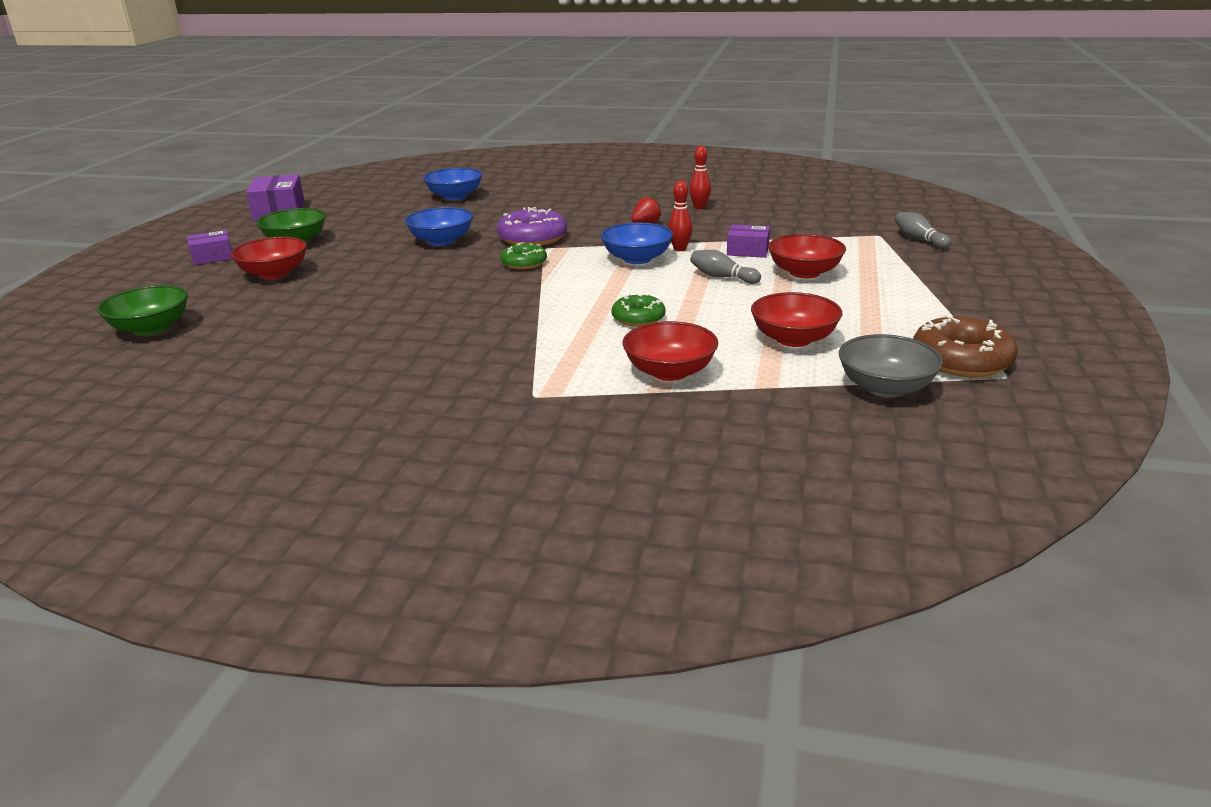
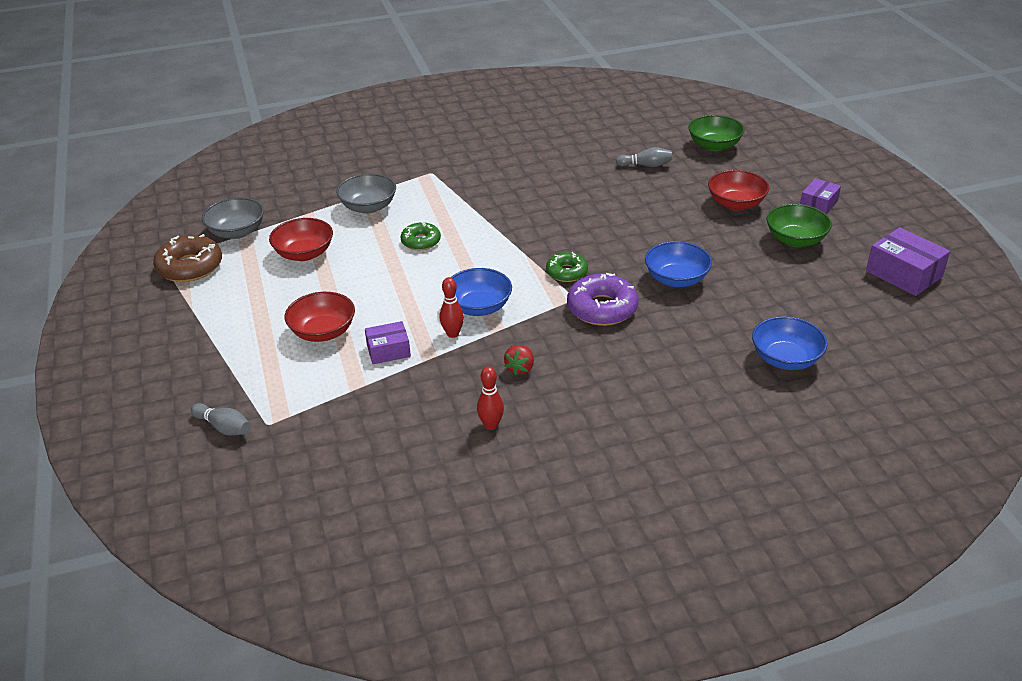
camera: 150 degrees right, 10 degrees up
red bowl [622,321,718,381] -> grey bowl [336,173,396,214]
grey bowling pin [690,250,761,284] -> grey bowling pin moved to [616,147,672,167]

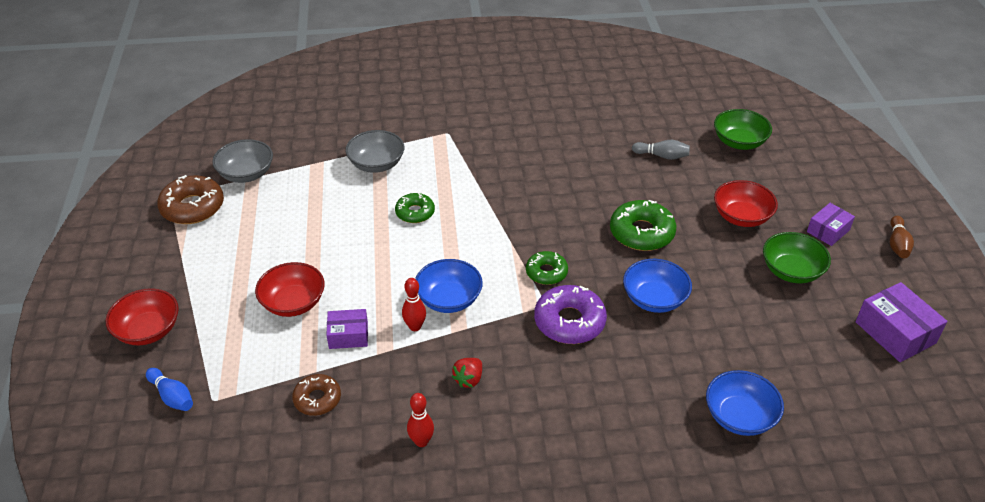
camera: 10 degrees right, 5 degrees up
grey bowling pin [191,403,251,436] -> blue bowling pin [146,368,193,411]
red bowl [269,218,333,261] -> red bowl moved to [106,288,179,345]
none -> brown donut [292,374,341,416]
none -> green donut [610,200,676,251]
none -> brown bowling pin [890,216,914,258]

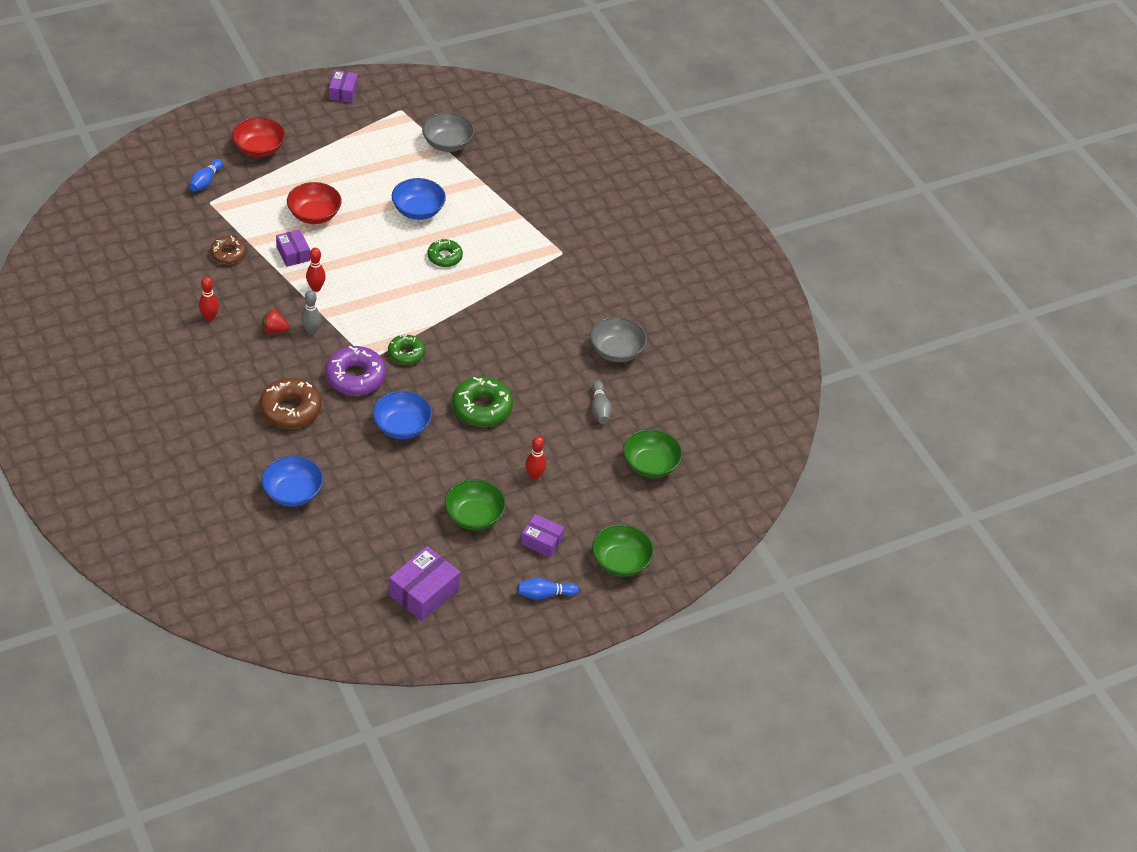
camera: 65 degrees right, 5 degrees up
brown donut [157,175,224,224] -> brown donut moved to [259,378,321,429]
grey bowl [345,130,404,173] -> grey bowl moved to [590,317,647,362]
blue bowl [415,259,483,313] -> blue bowl moved to [392,178,446,220]
red bowl [714,180,778,227] -> red bowling pin [525,436,546,480]
brown bowling pin [890,216,914,258] -> blue bowling pin [517,578,579,600]
none -> grey bowling pin [301,290,321,335]
none -> purple box [329,70,358,103]
none -> green bowl [592,524,654,577]

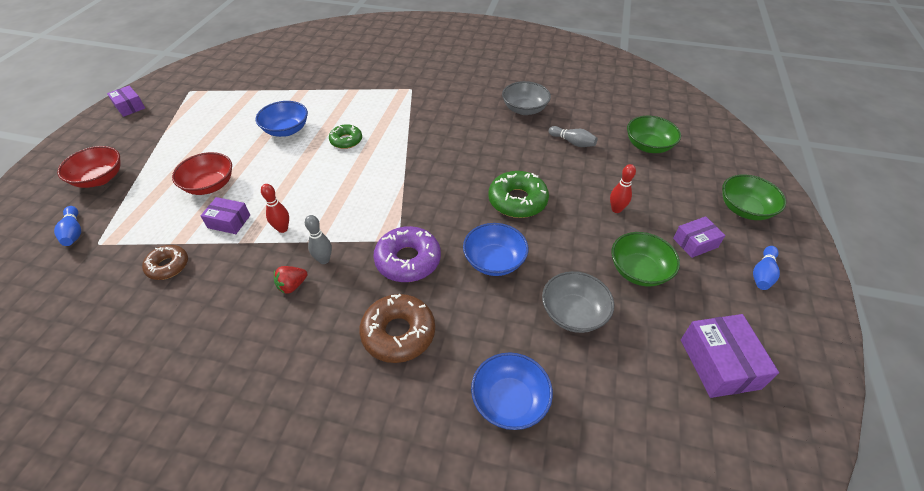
camera: 45 degrees left, 0 degrees up
red bowling pin [199,277,219,321] -> none
green donut [388,334,425,365] -> none
grey bowl [422,112,474,152] -> grey bowl moved to [542,271,614,333]

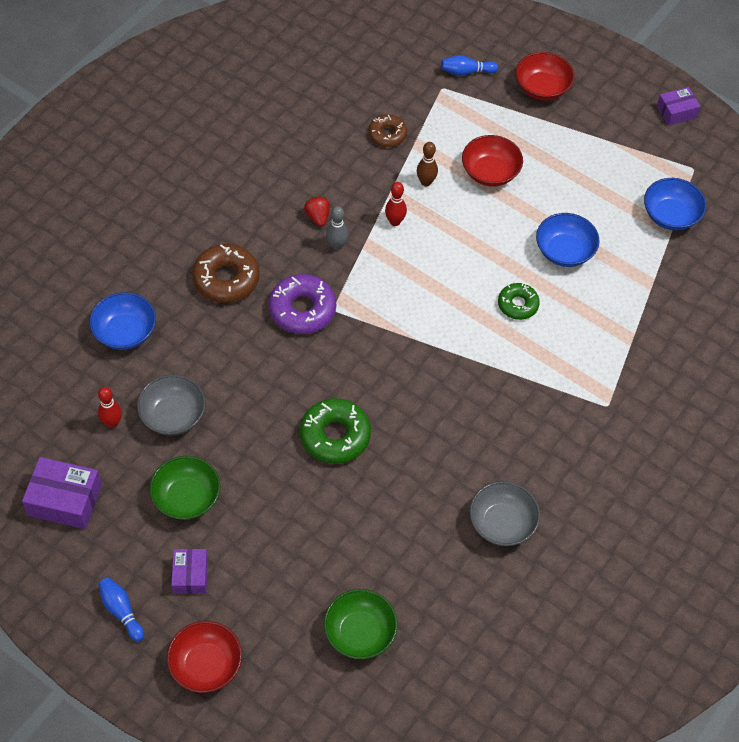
camera: 110 degrees right, 10 degrees up
purple box [201,197,250,234] -> brown bowling pin [417,142,438,186]
blue bowl [463,223,529,276] -> blue bowl moved to [644,178,706,230]
grey bowling pin [548,126,597,147] -> none
red bowling pin [610,164,636,213] -> red bowling pin moved to [98,387,122,428]
green bowl [722,174,786,220] -> red bowl [167,621,242,693]

